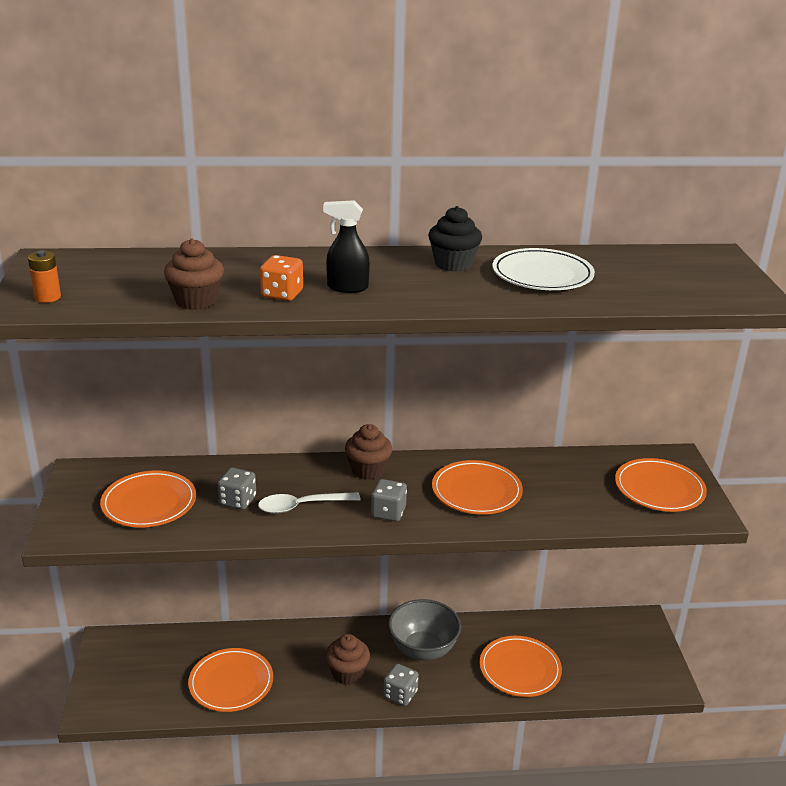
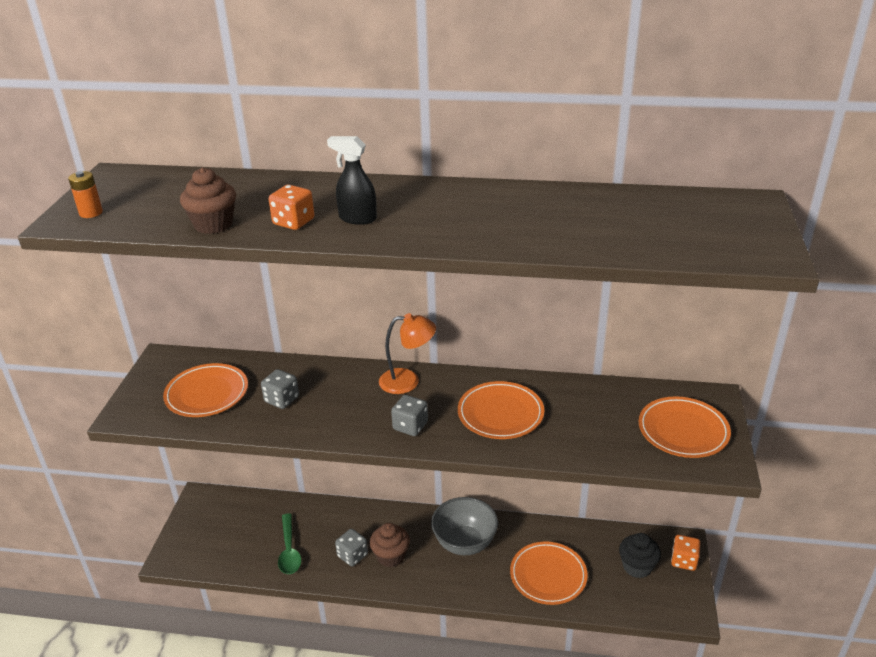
camera: 15 degrees right, 5 degrees up
orange plate [188,648,273,712] -> green spoon [278,513,302,574]
white spoon [258,492,361,514] -> none
brown cupcake [345,424,392,480] -> orange lamp [379,313,436,394]
grey dice [384,664,419,706] -> grey dice moved to [335,529,368,566]
black cupcake [428,206,482,272] -> black cupcake moved to [619,533,661,578]
white plate [492,248,595,290] -> none
none -> orange dice [671,535,700,571]

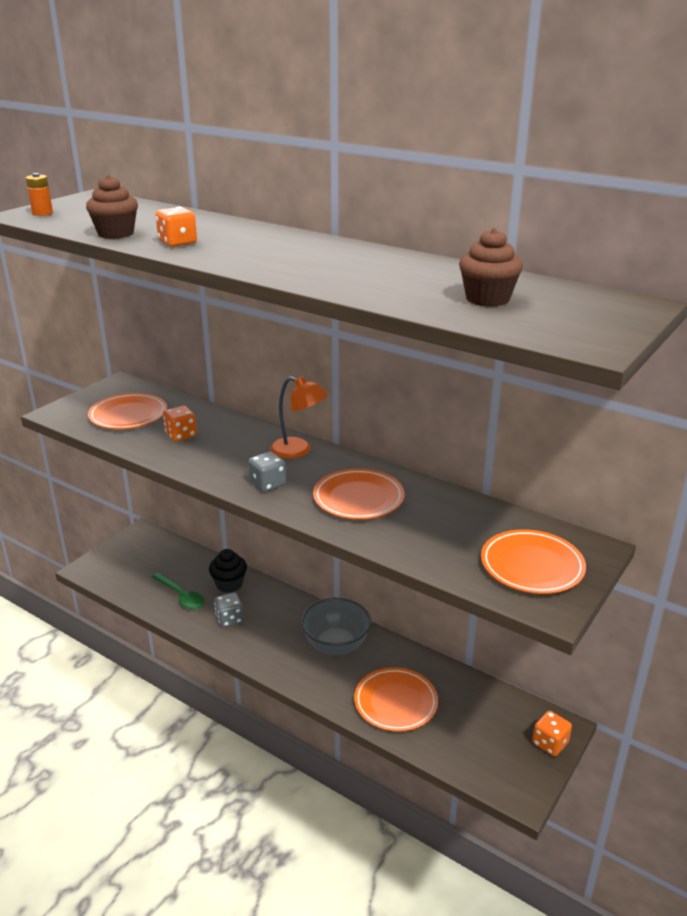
camera: 25 degrees right, 5 degrees down
grey dice [261,369,299,409] -> orange dice [163,406,197,441]
green spoon [278,513,302,574] -> green spoon turned 60 degrees counterclockwise [152,572,205,610]
black spray bottle [327,136,377,225] -> none
brown cupcake [370,523,410,567] -> brown cupcake moved to [459,228,523,307]
black cupcake [619,533,661,578] -> black cupcake moved to [209,549,247,593]

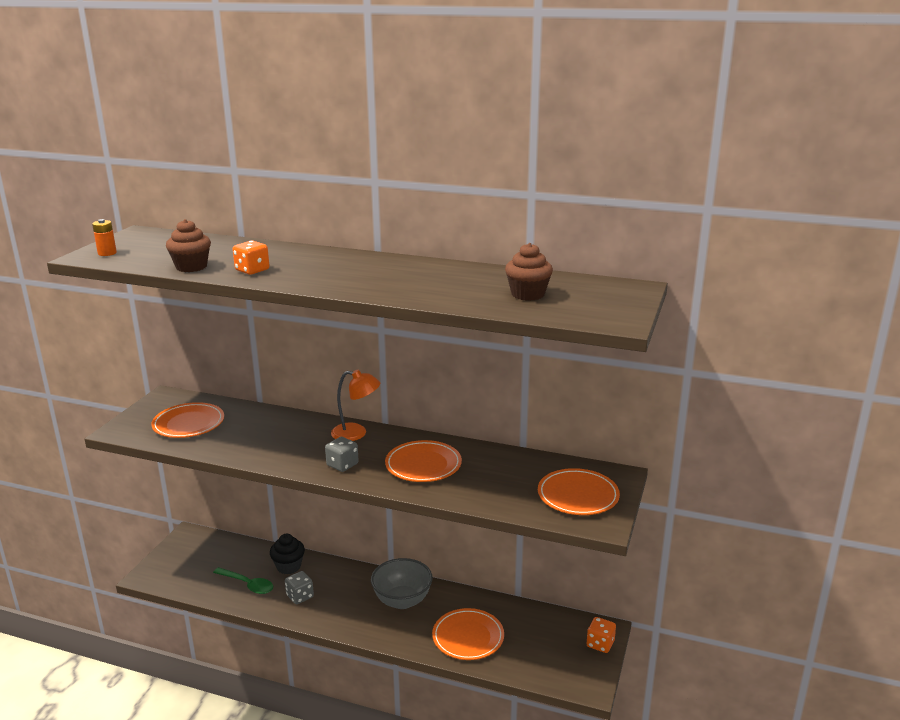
camera: 15 degrees left, 5 degrees down
orange dice [163,406,197,441] -> none

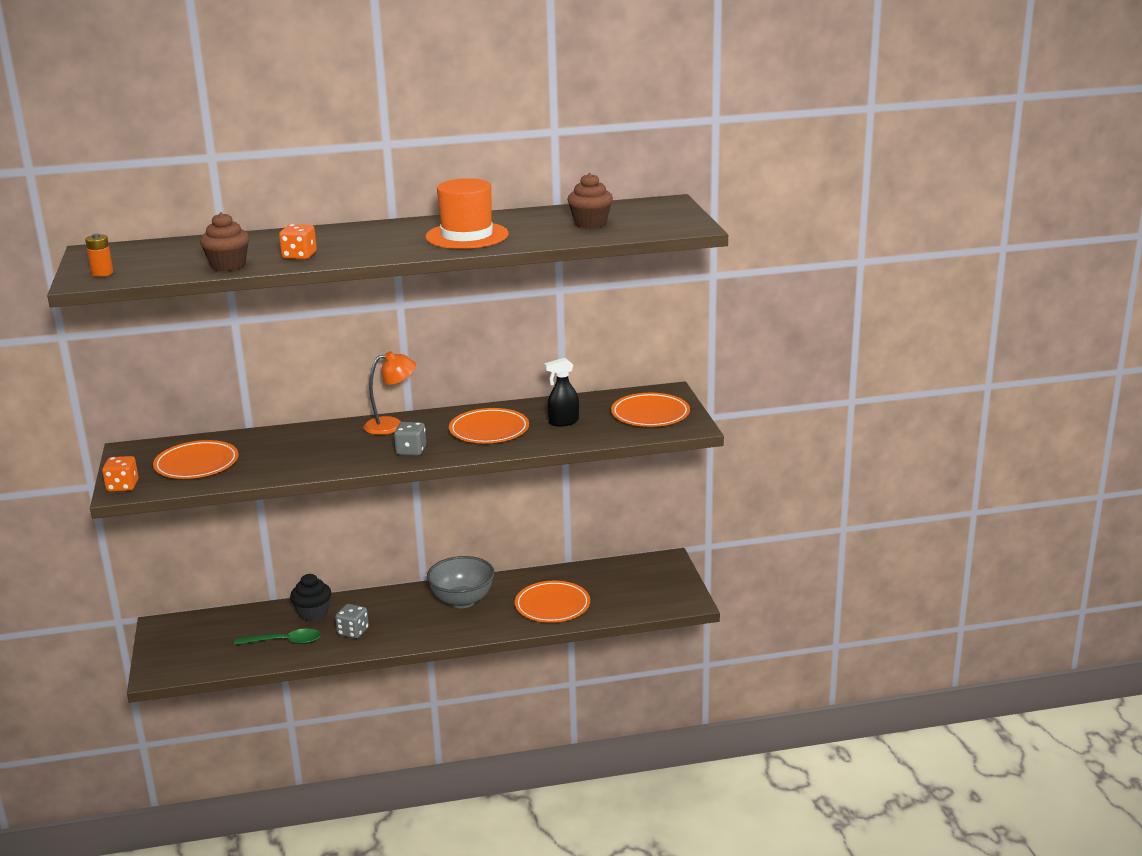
camera: 30 degrees left, 0 degrees up
orange dice [587,617,616,653] -> orange dice moved to [102,456,139,492]
none -> orange hat [425,178,509,249]
none -> black spray bottle [544,358,579,426]

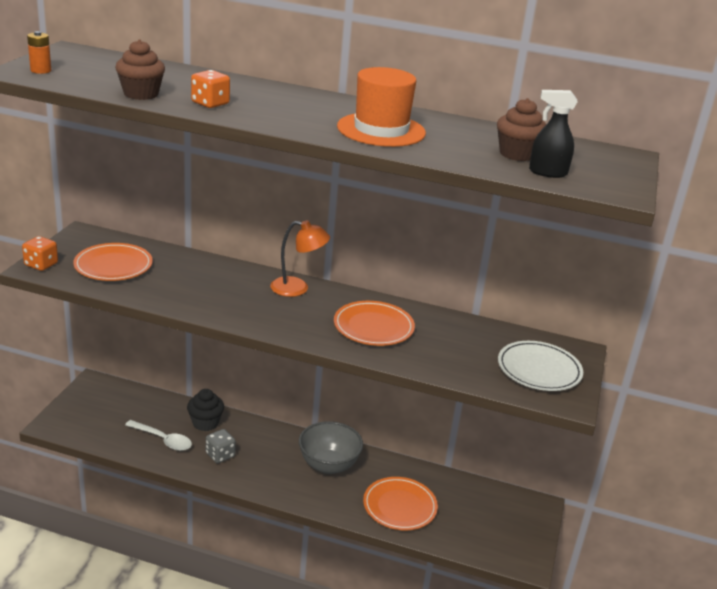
camera: 25 degrees right, 5 degrees up
green spoon [234,629,321,645] -> white spoon [125,420,192,451]
grey dice [394,422,426,456] -> none
black spray bottle [544,358,579,426] -> black spray bottle moved to [529,90,577,178]
orange plate [611,393,690,427] -> white plate [498,341,583,391]

